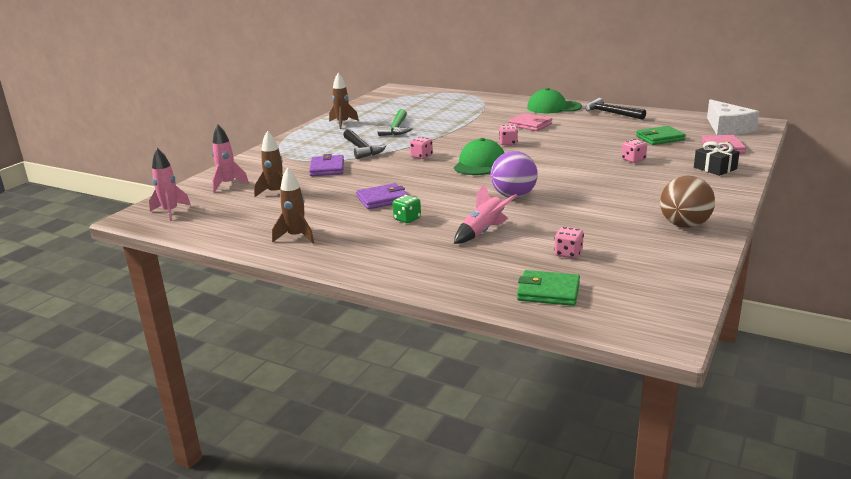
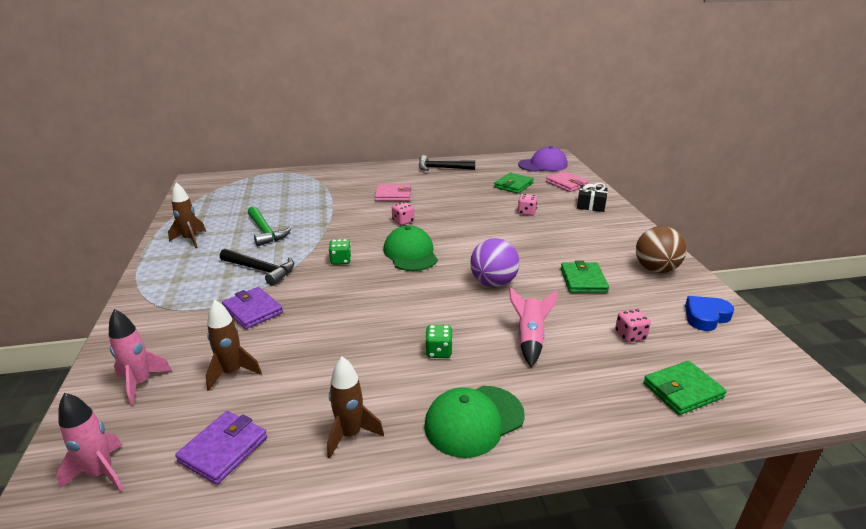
camera: 40 degrees left, 5 degrees up
purple wallet [356,183,408,209] -> purple wallet moved to [175,411,267,485]
pink dice [410,136,433,159] -> green dice [328,239,351,265]
green cap [527,88,582,113] -> green cap moved to [424,386,525,458]
white cheese [707,99,759,135] -> purple cap [518,146,568,172]
none -> green wallet [561,260,609,293]
none -> blue heart [685,296,734,331]

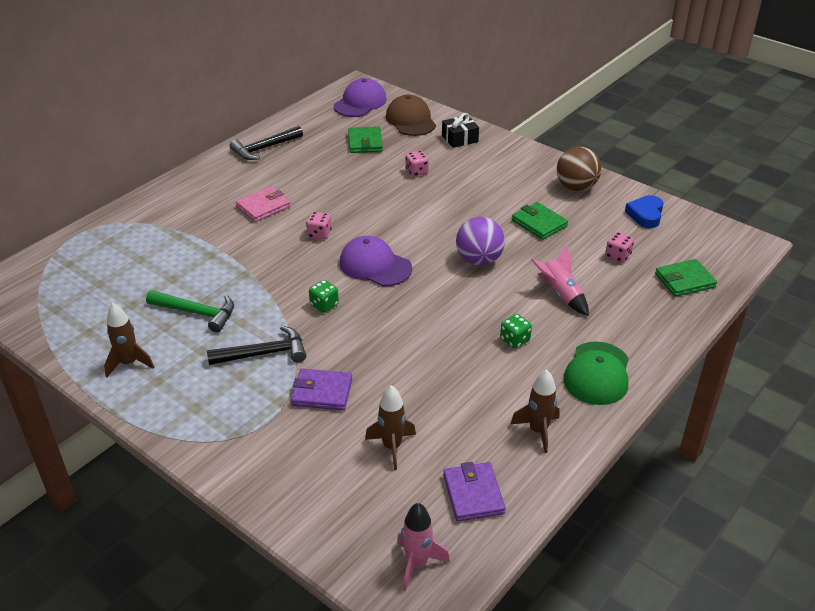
camera: 40 degrees left, 10 degrees up
pink rocket [109,309,172,405] -> none
green cap [383,225,438,271] -> purple cap [340,236,412,286]
pink wallet [546,171,589,192] -> brown cap [386,95,436,136]
green wallet [643,361,727,415] -> green wallet turned 45 degrees clockwise [655,259,717,297]

